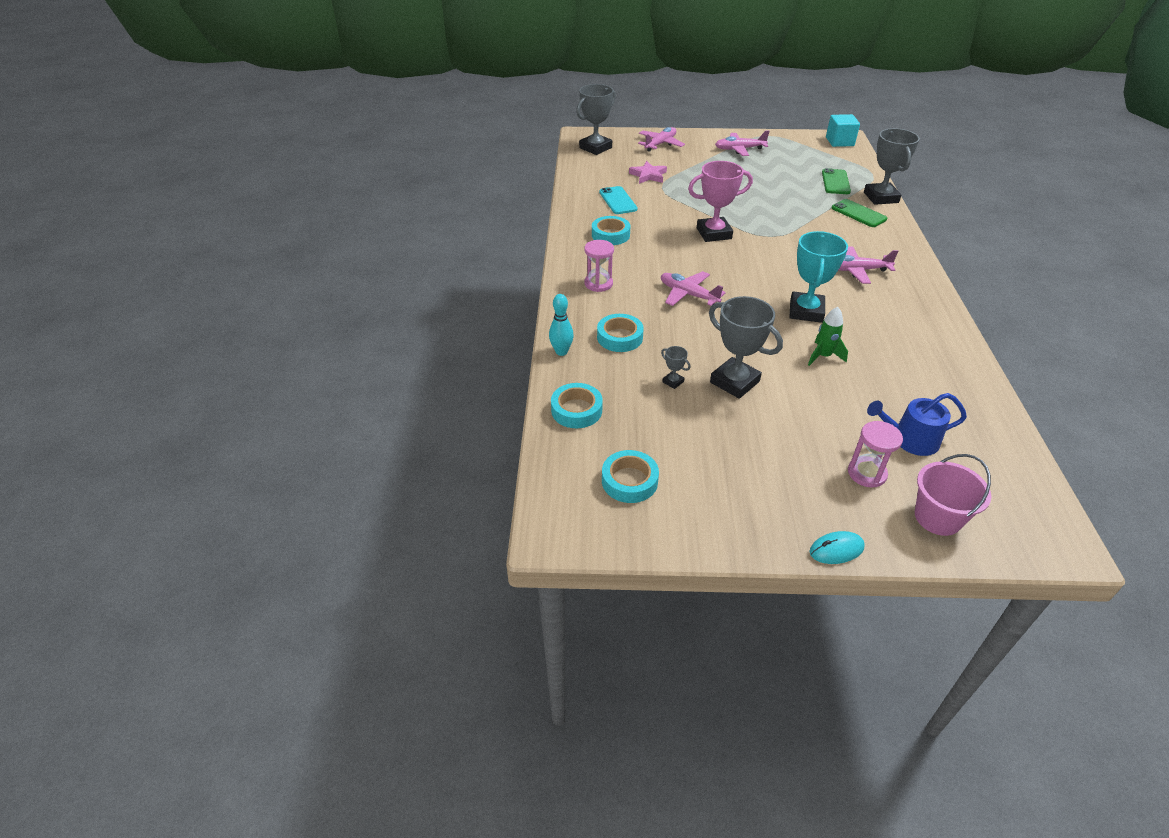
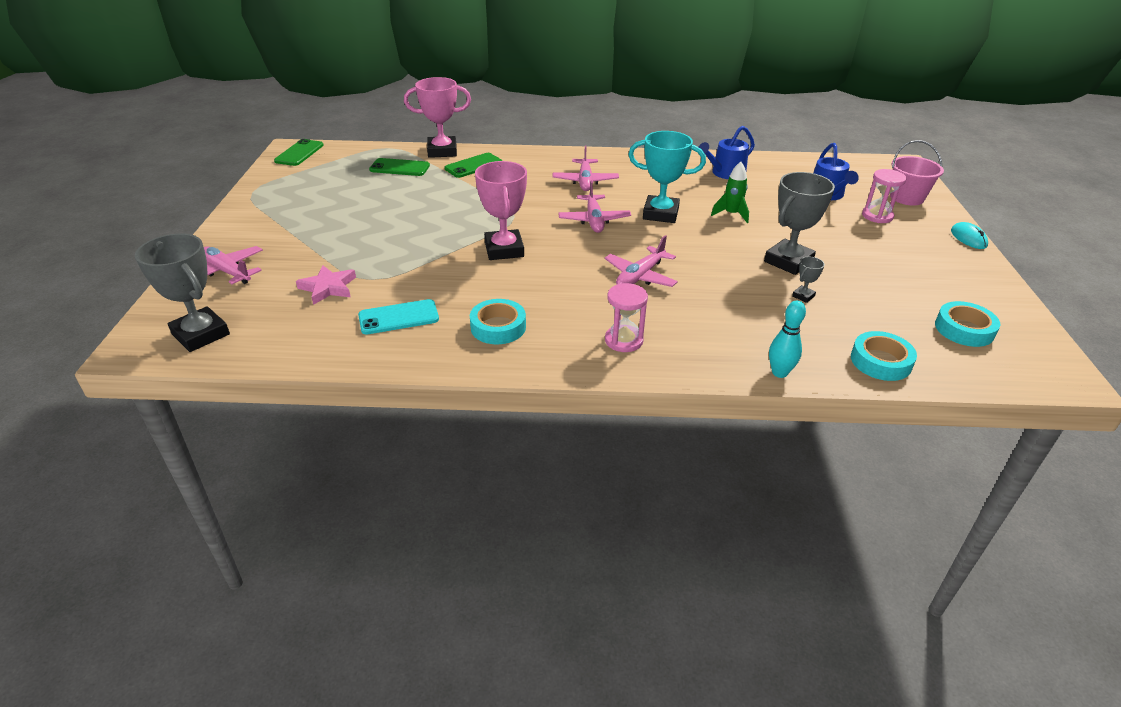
camera: 90 degrees left, 5 degrees down
turquoise tape [597,314,644,352] -> none
pink plane [715,131,770,156] -> pink plane moved to [558,181,631,233]
turquoise cube [826,114,860,147] -> green phone [274,139,324,166]
grey trophy [864,128,920,205] -> pink trophy [404,77,471,158]
none -> blue watering can [699,126,755,179]

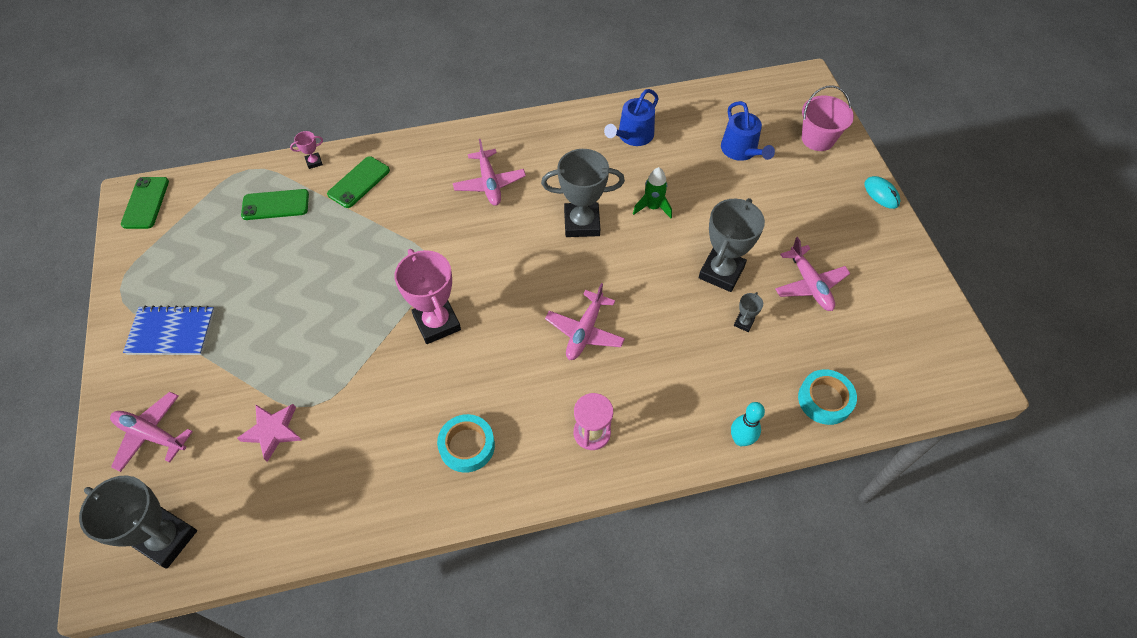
camera: 15 degrees left, 20 degrees up
turquoise phone [358,299,439,334] -> none
pink trophy [404,77,471,158] -> pink trophy [290,131,323,169], size x0.43
pink plane [558,181,631,233] -> pink plane moved to [775,237,850,311]
turquoise trophy [628,131,706,223] -> grey trophy [541,149,625,237]
pink hourglass [862,169,907,223] -> none
turquoise tape [935,301,1000,347] -> none
none -> blue notebook [123,305,215,355]

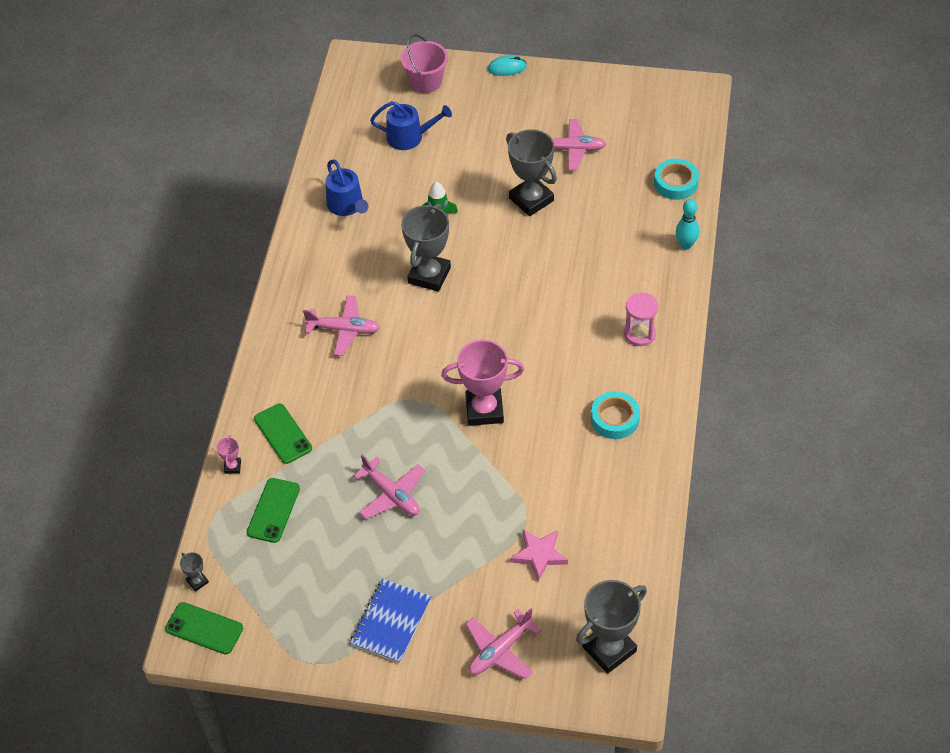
camera: 65 degrees left, 5 degrees down
pink plane [545,283,625,360] -> pink plane moved to [353,454,425,519]
grey trophy [734,292,763,332] -> grey trophy moved to [180,552,209,592]

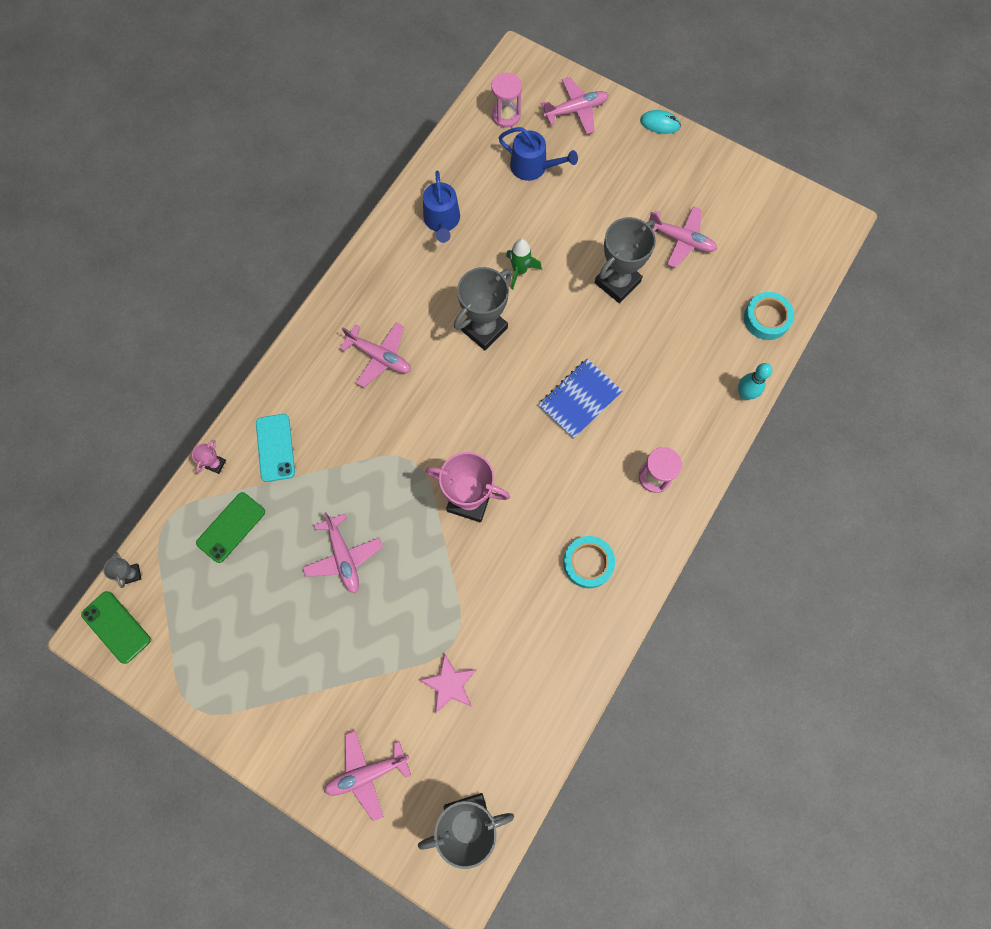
camera: 20 degrees right, 20 degrees up
green phone [254,403,312,464] -> turquoise phone [256,414,295,482]
blue notebook [350,579,432,663] -> blue notebook moved to [538,359,623,439]
pink bucket [401,34,448,93] -> pink plane [541,77,609,134]
grey trophy [506,129,557,216] -> grey trophy turned 60 degrees clockwise [595,217,656,303]
none -> pink hourglass [492,73,522,128]

